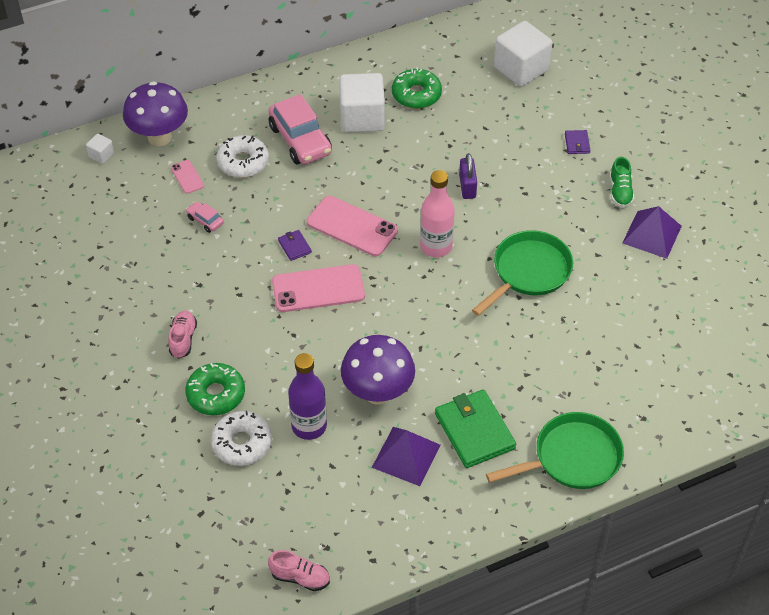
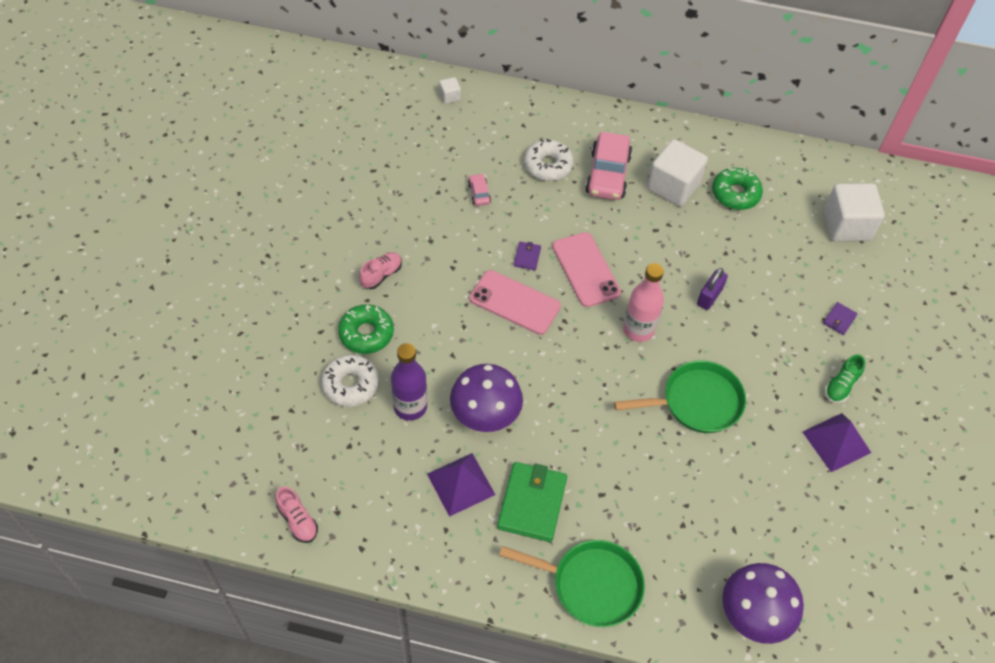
camera: 35 degrees right, 5 degrees up
purple mushroom [123,81,188,146] -> purple mushroom moved to [722,563,804,644]
pink phone [171,160,204,194] -> none

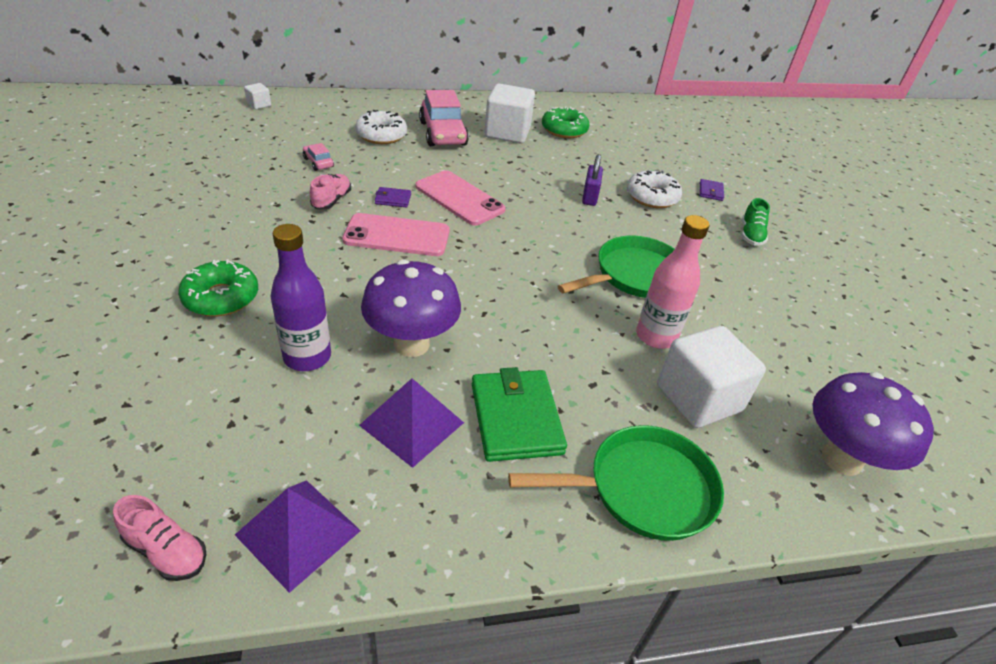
camera: 25 degrees left, 15 degrees down
white donut [321,355,379,407] -> white donut moved to [627,170,682,208]
pink shoe [359,252,402,289] -> pink shoe moved to [310,174,351,209]
purple wallet [514,242,541,270] -> purple wallet turned 75 degrees counterclockwise [375,187,411,207]
pink bottle [623,263,664,342] -> pink bottle moved to [636,215,710,349]
purple pyramid [803,413,871,472] -> purple pyramid moved to [235,480,361,593]
white cube [824,183,885,241] -> white cube moved to [657,326,766,428]

